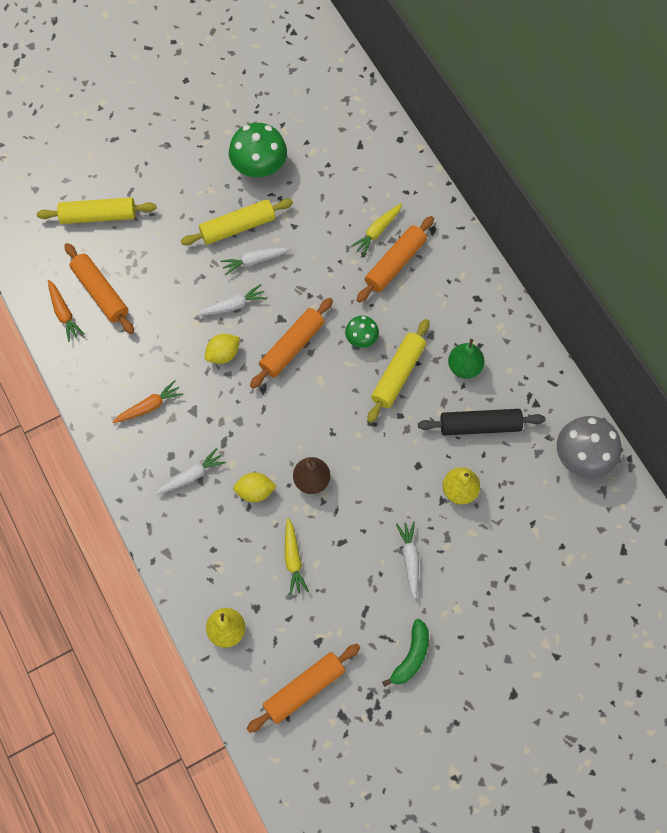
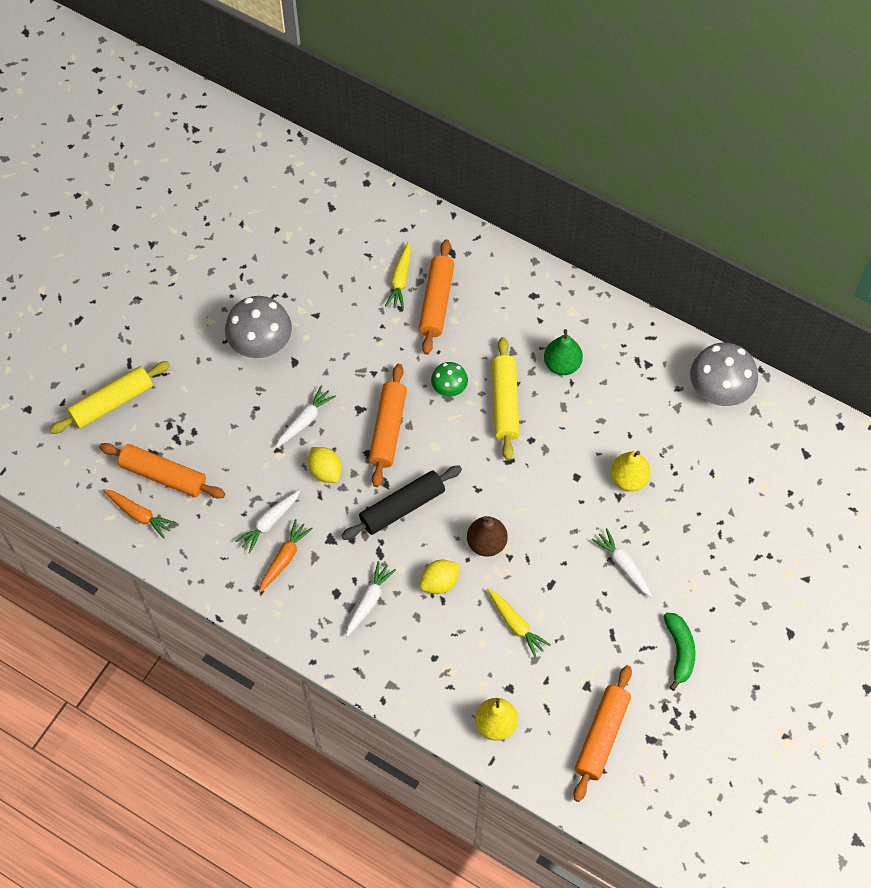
camera: 30 degrees left, 5 degrees down
yellow rolling pin [181,199,293,245] -> grey mushroom [225,296,292,358]
yellow lemon [205,334,240,364] -> yellow lemon turned 60 degrees counterclockwise [308,447,342,483]
white carrot [220,247,291,275] -> white carrot moved to [235,490,300,554]
green mushroom [229,123,287,177] -> none
black rolling pin [418,409,545,436] -> black rolling pin moved to [341,465,462,540]

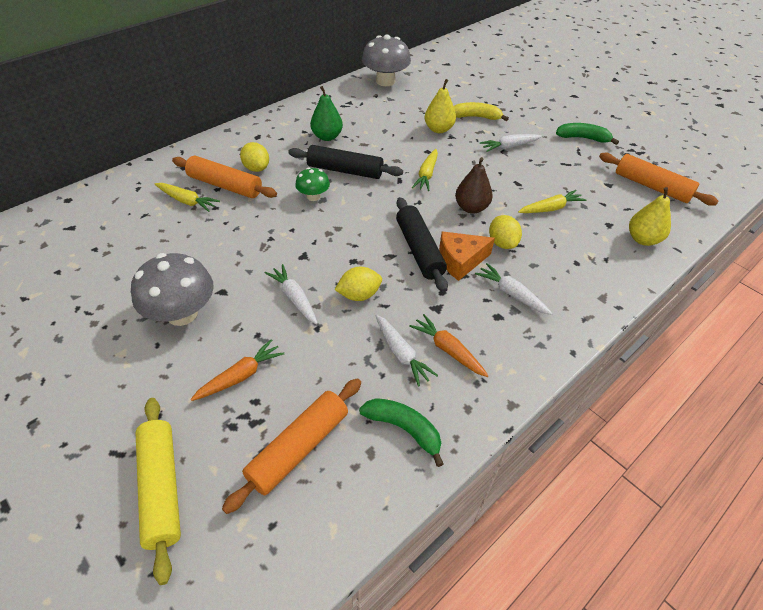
camera: 75 degrees left, 15 degrees down
orange carrot [103,489,176,539] -> orange carrot moved to [191,339,284,401]
orange rolling pin [368,364,407,487] -> none
yellow rolling pin [492,337,520,460] -> black rolling pin [288,145,403,179]
none -> yellow lemon [240,142,269,172]
none -> green banana [359,398,443,467]
none -> yellow carrot [412,149,438,191]
none -> orange cheese [439,231,495,281]
none -> yellow banana [454,102,509,121]

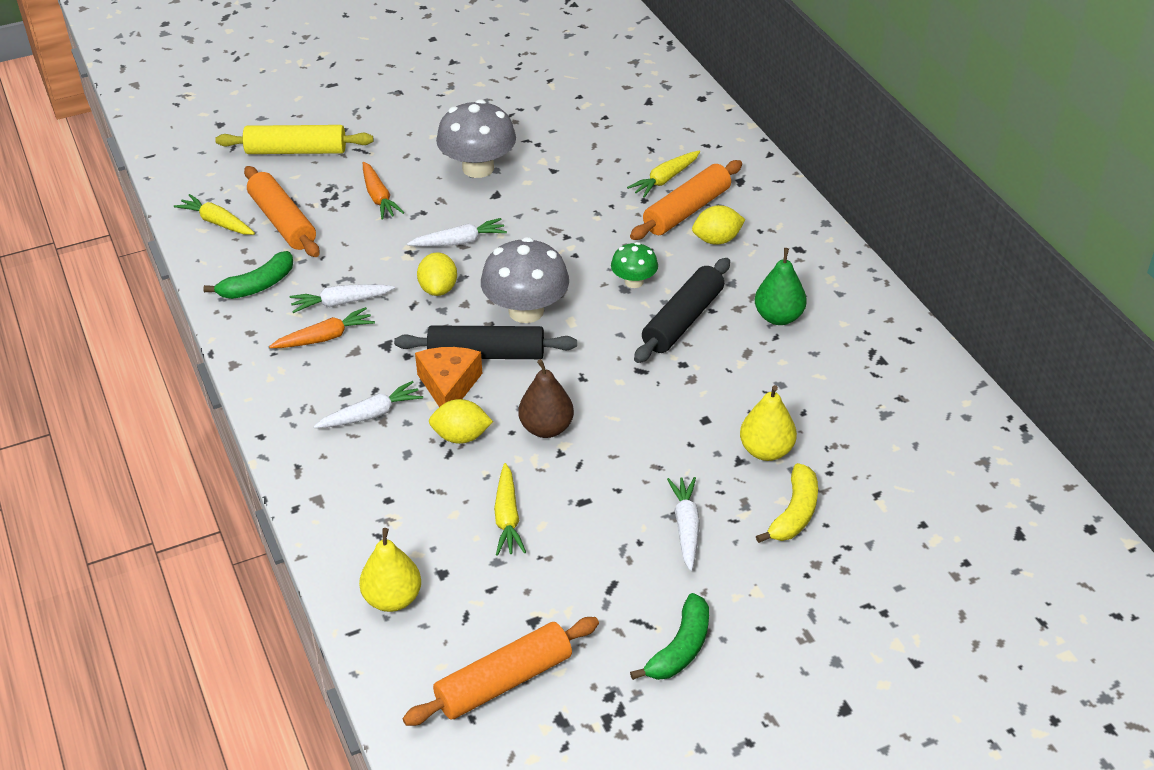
camera: 110 degrees right, 5 degrees down
grey mushroom [362,35,411,86] -> grey mushroom moved to [481,237,569,323]
yellow carrot [412,149,438,191] -> yellow carrot moved to [174,194,255,235]

